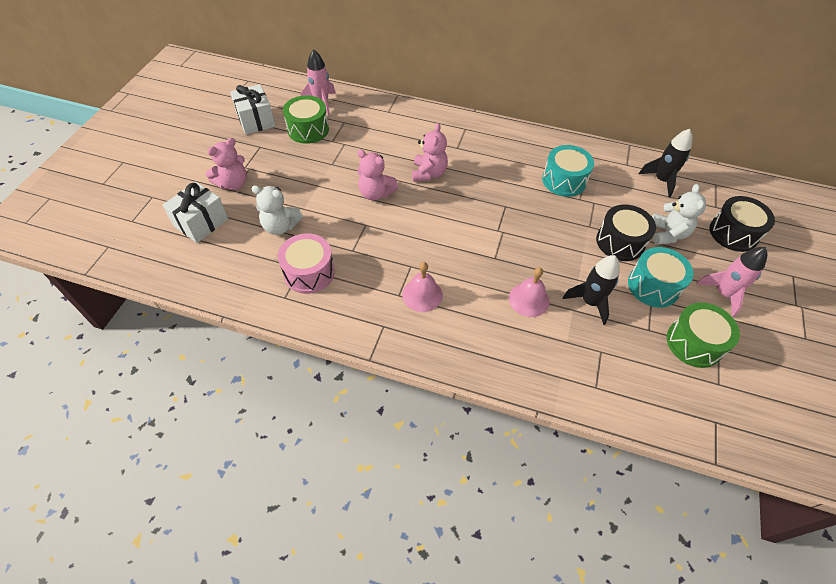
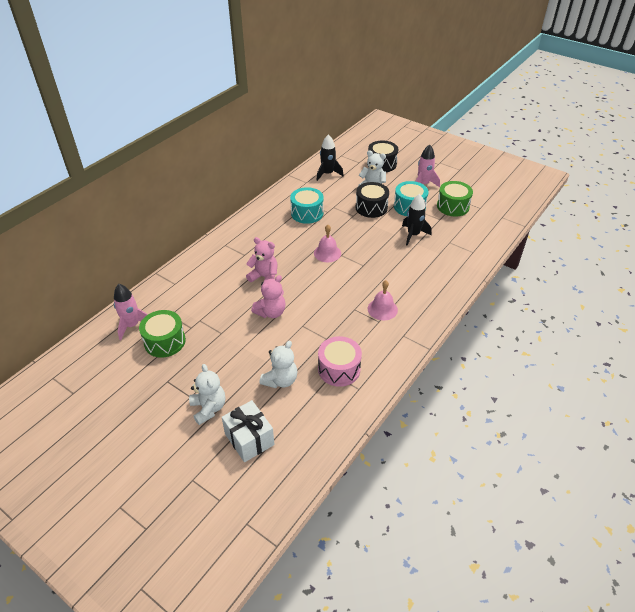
camera: 70 degrees left, 10 degrees down
pink teddy bear [206,138,247,190] -> white teddy bear [189,364,225,425]
white gift [230,84,275,134] -> none
pink bell [509,267,549,317] -> pink bell moved to [314,225,341,262]

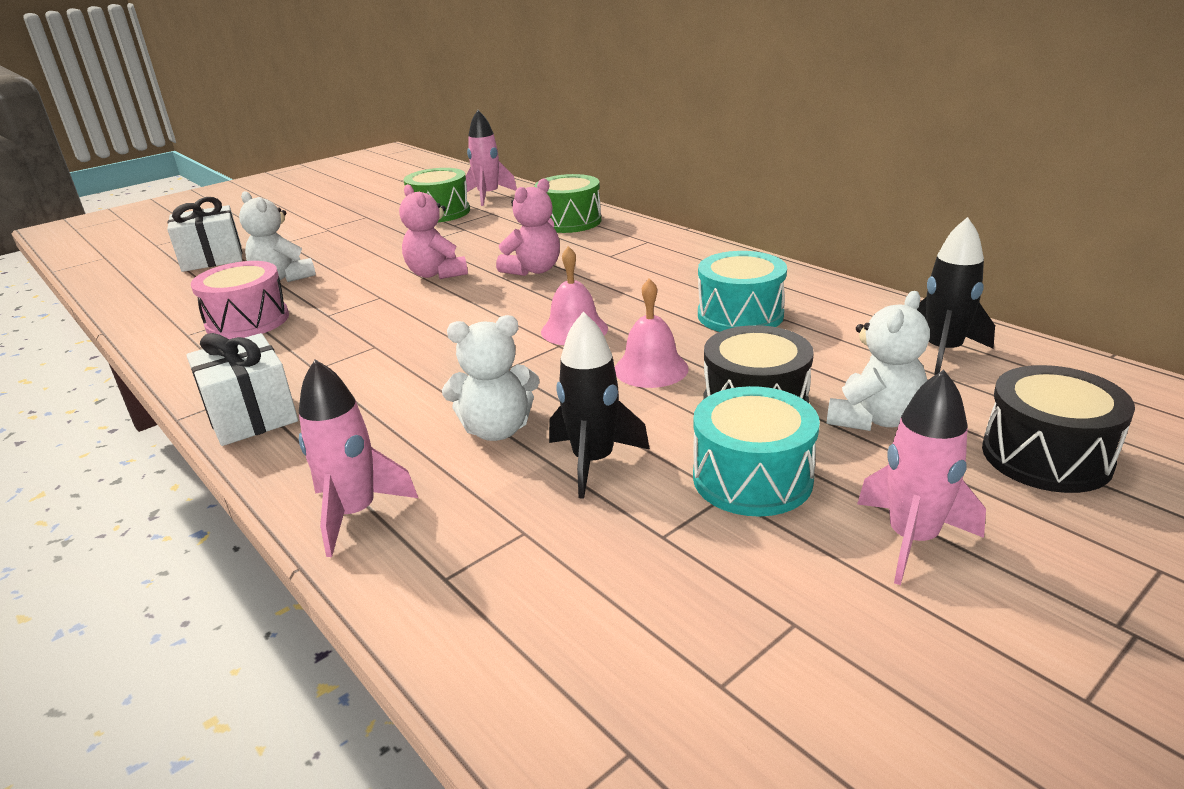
camera: 105 degrees right, 15 degrees down
white teddy bear [189,364,225,425] -> white teddy bear moved to [442,315,540,441]
pink bell [368,280,398,321] -> pink bell moved to [615,278,689,388]
green drum [437,181,473,217] -> green drum moved to [534,174,601,233]
none -> white gift [186,333,298,446]
none -> pink rocket [299,359,418,557]

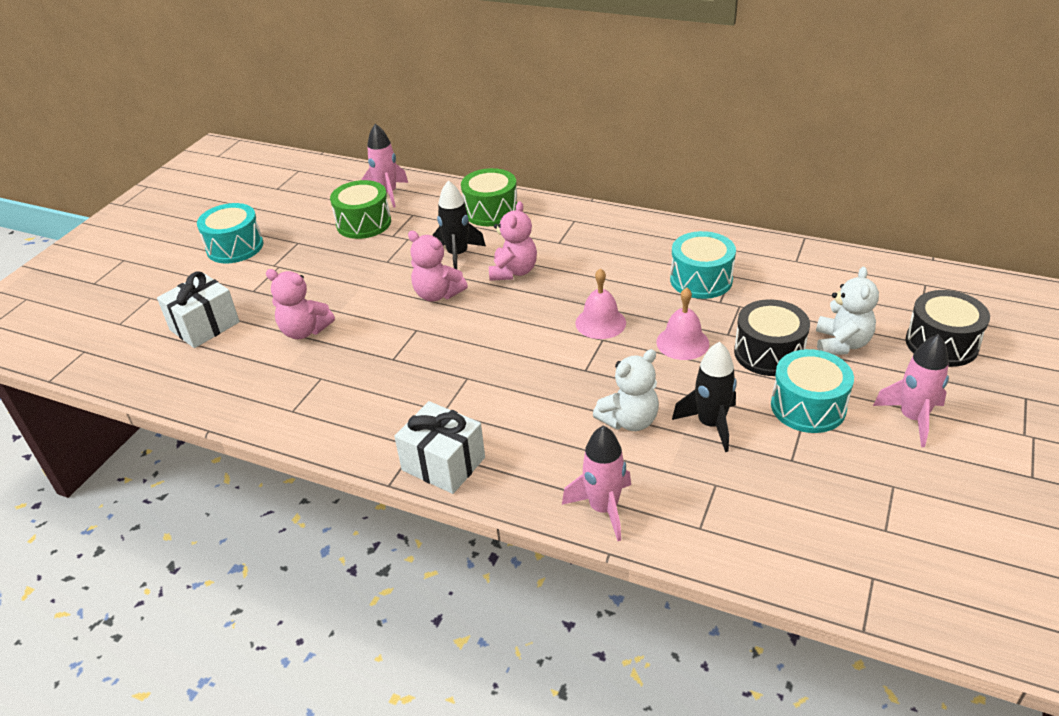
camera: 25 degrees left, 10 degrees up
pink drum [191,261,289,339] -> none
white teddy bear [239,191,316,282] -> pink teddy bear [266,269,335,339]
black rocket [917,217,995,375] -> black rocket moved to [432,180,486,269]
none -> turquoise drum [197,203,264,263]

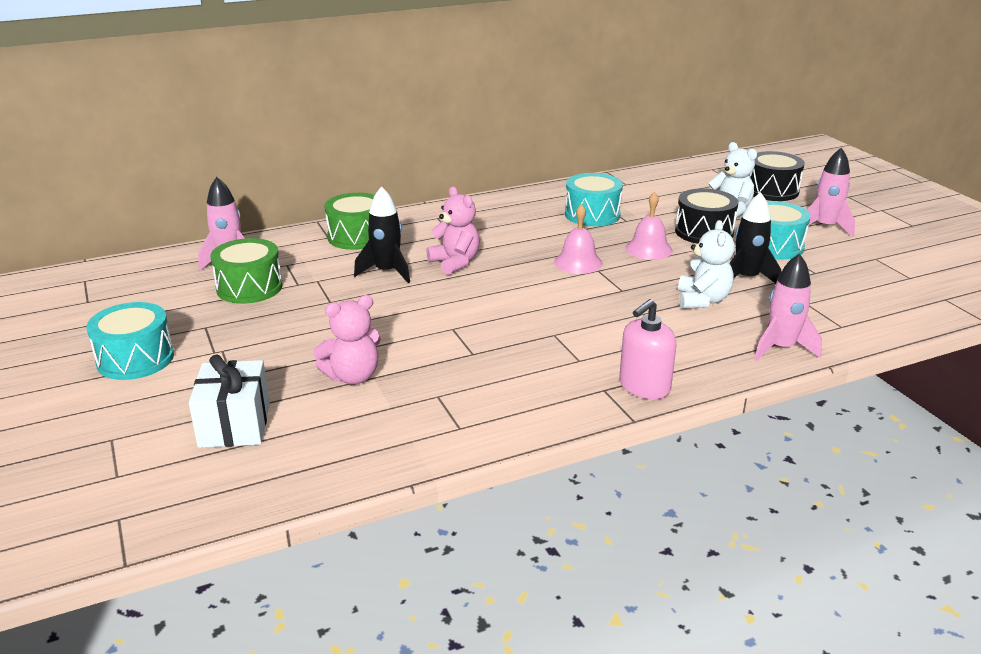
camera: 50 degrees left, 10 degrees down
white gift [394,401,485,494] -> pink soap dispenser [619,299,676,399]
pink teddy bear [408,231,468,302] -> none

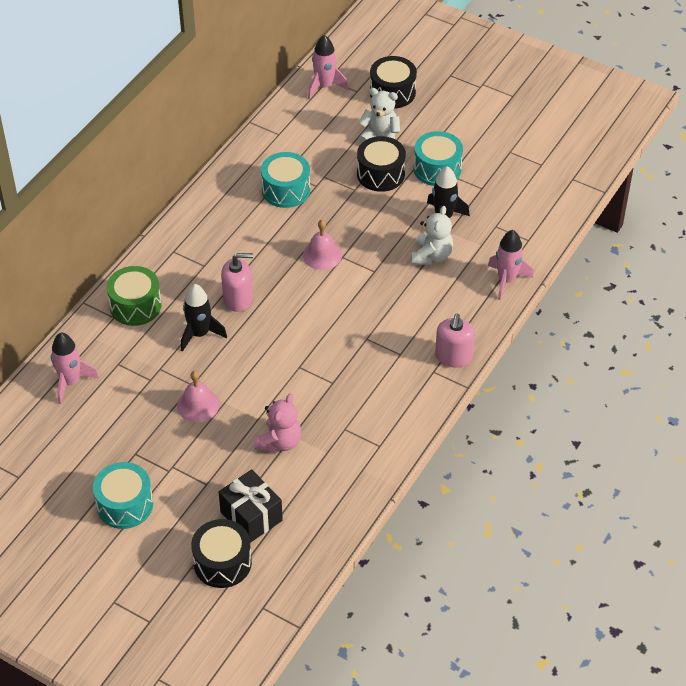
camera: 35 degrees left, 20 degrees up
white gift [189,354,270,448] -> black gift [219,469,283,543]
green drum [210,238,283,304] -> none
pink teddy bear [426,186,480,275] -> pink soap dispenser [221,253,253,312]
pink bell [625,192,673,260] -> pink bell moved to [177,371,219,422]
white teddy bear [678,220,735,309] -> white teddy bear turned 45 degrees clockwise [412,206,453,265]
pink rocket [807,147,855,237] -> pink rocket moved to [308,35,349,100]
none -> black drum [191,519,252,588]

